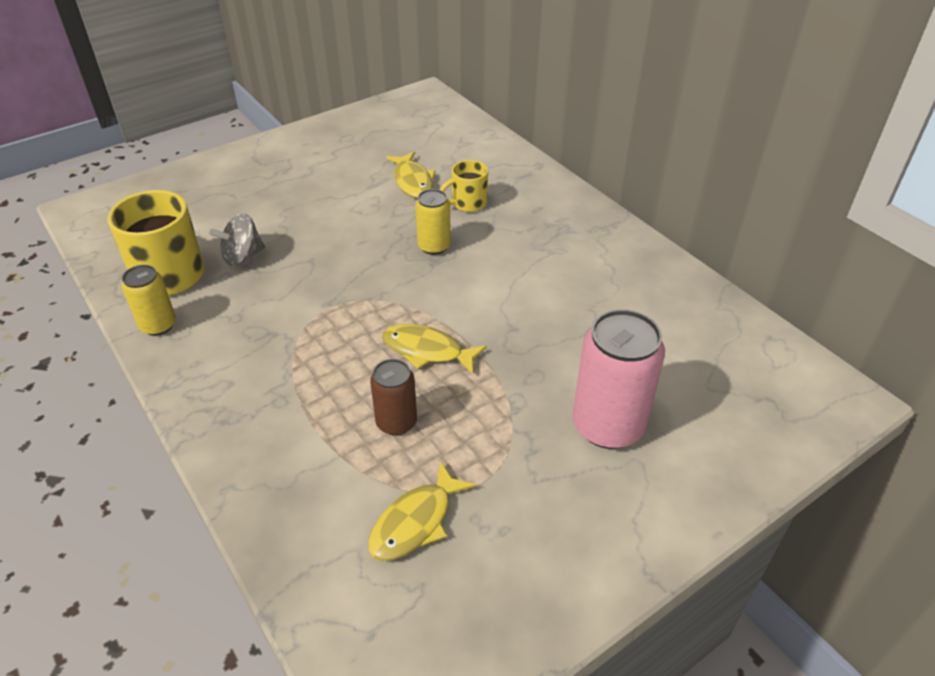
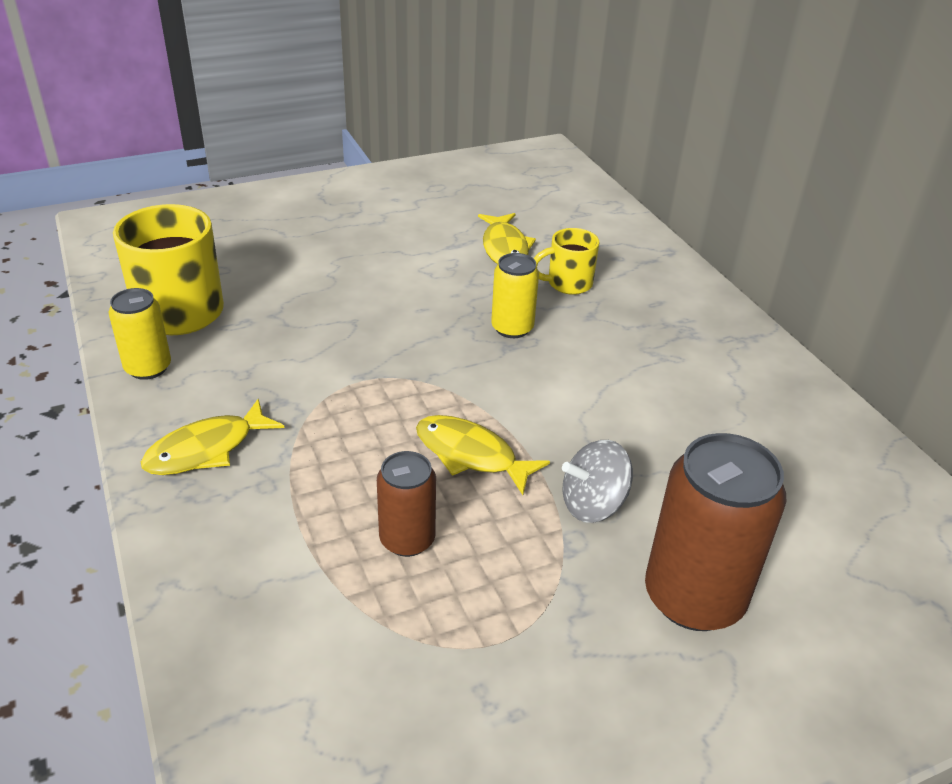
camera: 10 degrees right, 5 degrees down
grey spinning top [209,213,265,266] -> grey spinning top moved to [562,440,633,523]
yellow fish [368,461,476,561] -> yellow fish moved to [141,399,284,475]
pink can [572,309,665,449] -> brown can [645,433,786,631]

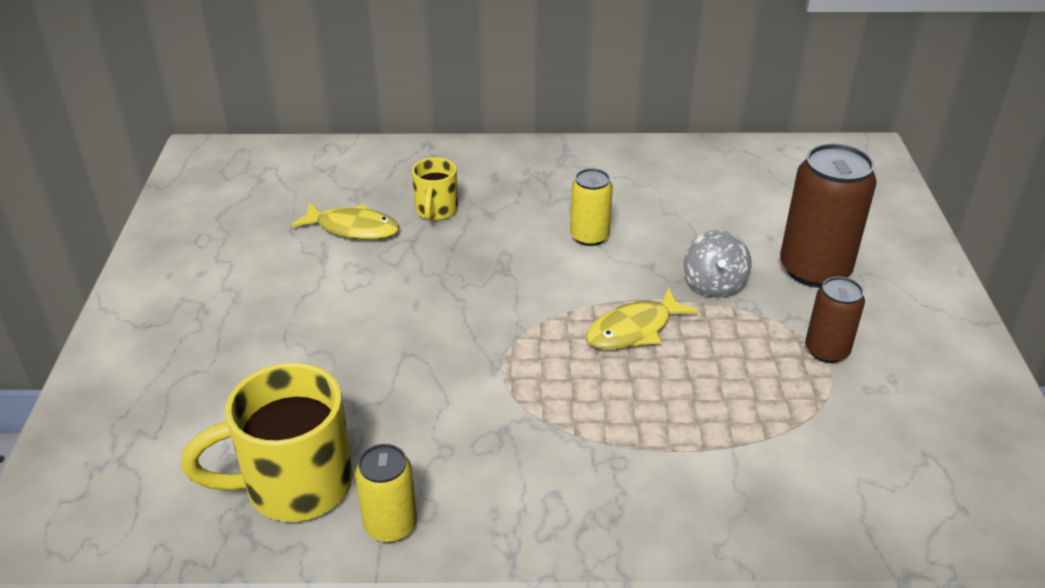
camera: 65 degrees left, 0 degrees up
yellow fish [141,399,284,475] -> none
brown can [377,451,436,557] -> brown can moved to [805,276,865,363]
yellow can [491,253,539,338] -> yellow can moved to [570,168,613,246]

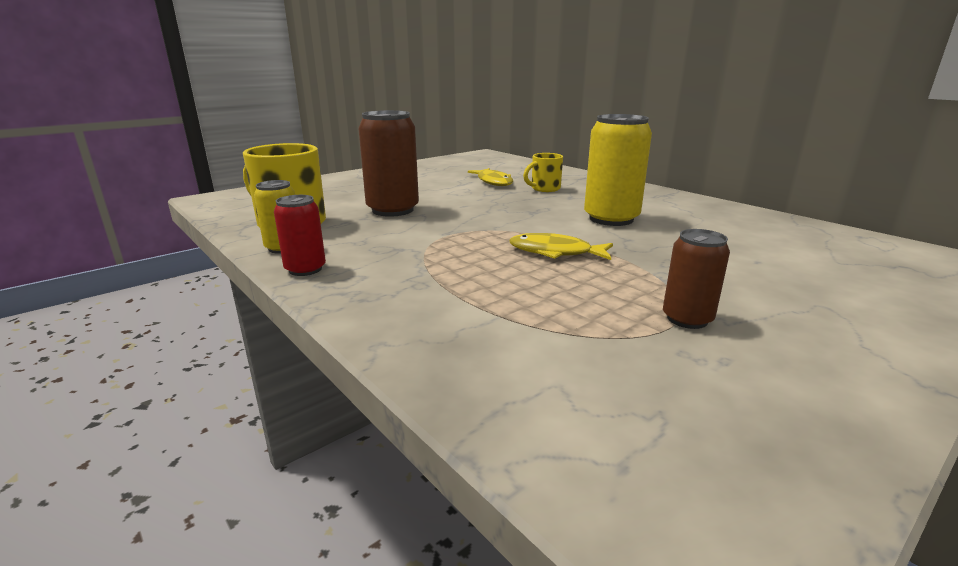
camera: 50 degrees right, 15 degrees down
yellow can [570,168,613,246] -> yellow can [584,114,652,226], size x1.75
grey spinning top [684,230,752,298] -> none
brown can [780,144,877,288] -> brown can moved to [358,110,419,217]
none -> red can [274,195,326,276]

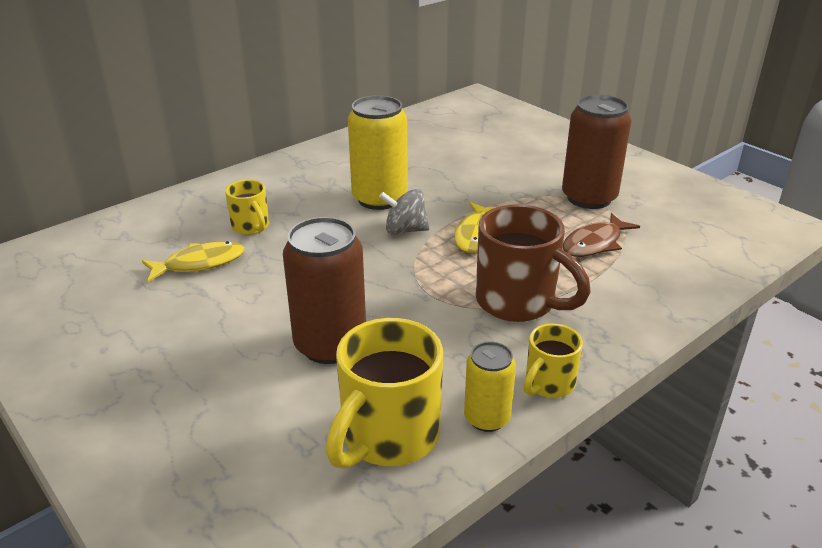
camera: 90 degrees left, 10 degrees up
red can [274,195,326,276] -> yellow mug [524,324,583,398]
brown can [663,229,730,329] -> brown can [562,95,632,209], size x1.75
none -> grey spinning top [379,189,429,235]
none -> brown mug [476,204,591,322]
none -> brown fish [563,213,640,257]

